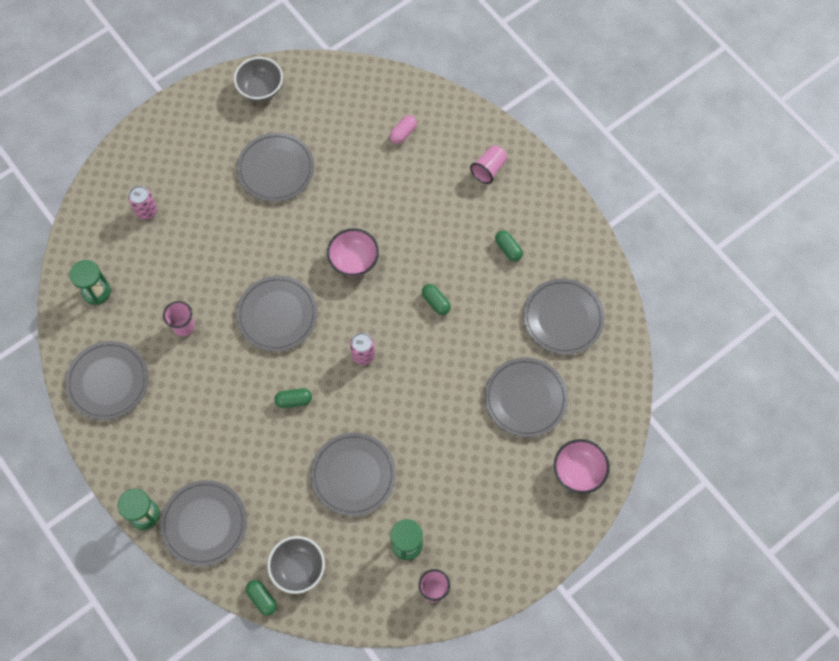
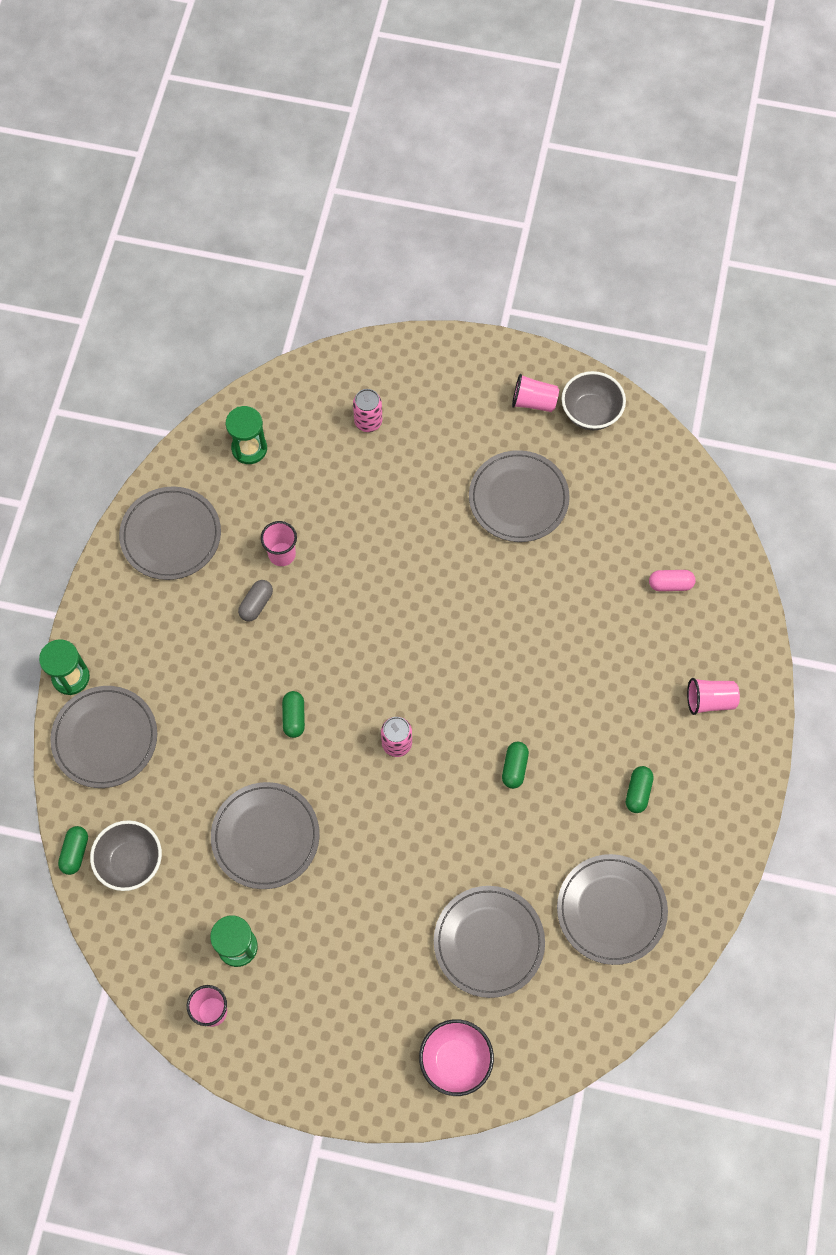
camera: 50 degrees right, 0 degrees up
grey plate [236,276,318,352] -> none
green capsule [274,388,312,408] -> green capsule turned 45 degrees clockwise [282,691,305,738]
pink bowl [327,228,379,277] -> none
none -> grey capsule [238,580,273,622]
none -> pink cup [512,374,559,412]

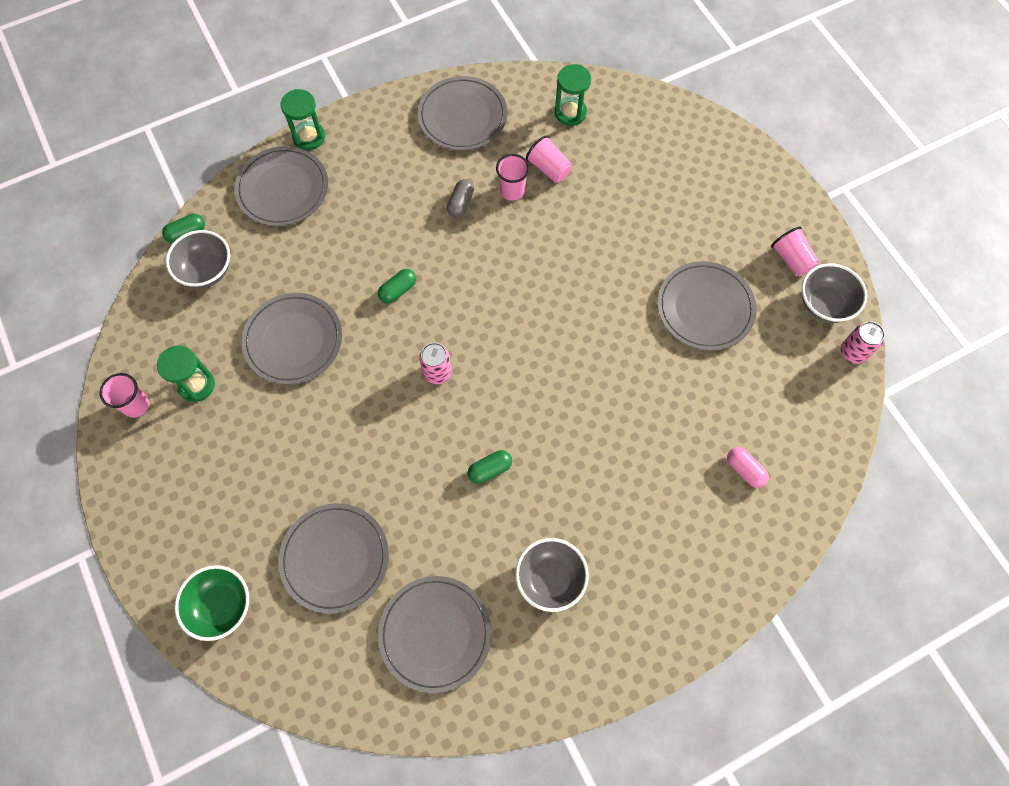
camera: 50 degrees right, 0 degrees up
grey capsule [238,580,273,622] -> grey capsule turned 60 degrees counterclockwise [447,179,474,218]
pink can [353,389,382,432] -> pink can moved to [841,321,885,364]
pink bowl [419,1019,494,1096] -> green bowl [175,565,249,641]
green capsule [626,766,654,813] -> grey bowl [515,538,589,612]
pink cup [687,678,740,715] -> pink cup moved to [526,135,572,183]

